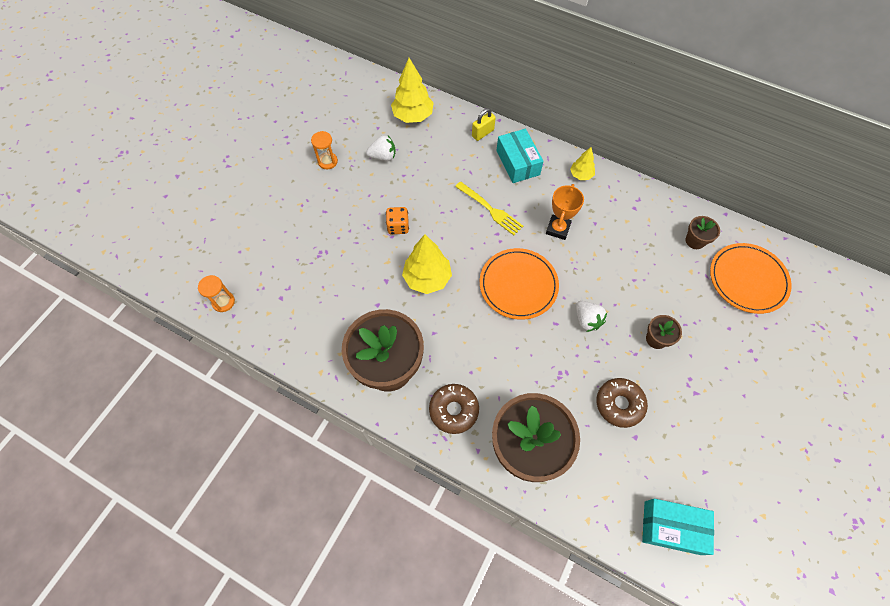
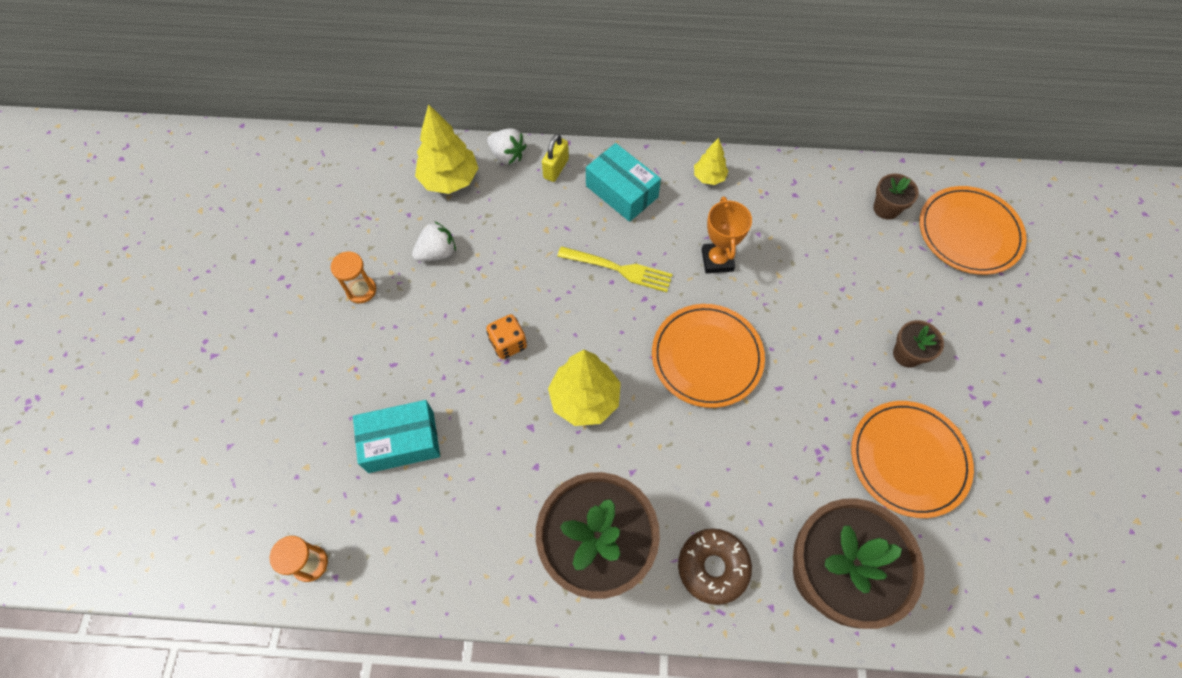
camera: 25 degrees left, 0 degrees up
white strawberry [576,301,607,332] -> white strawberry moved to [487,128,527,164]
brown donut [596,378,648,428] -> orange plate [851,401,974,518]
turquoise box [642,499,714,555] -> turquoise box moved to [353,400,440,473]

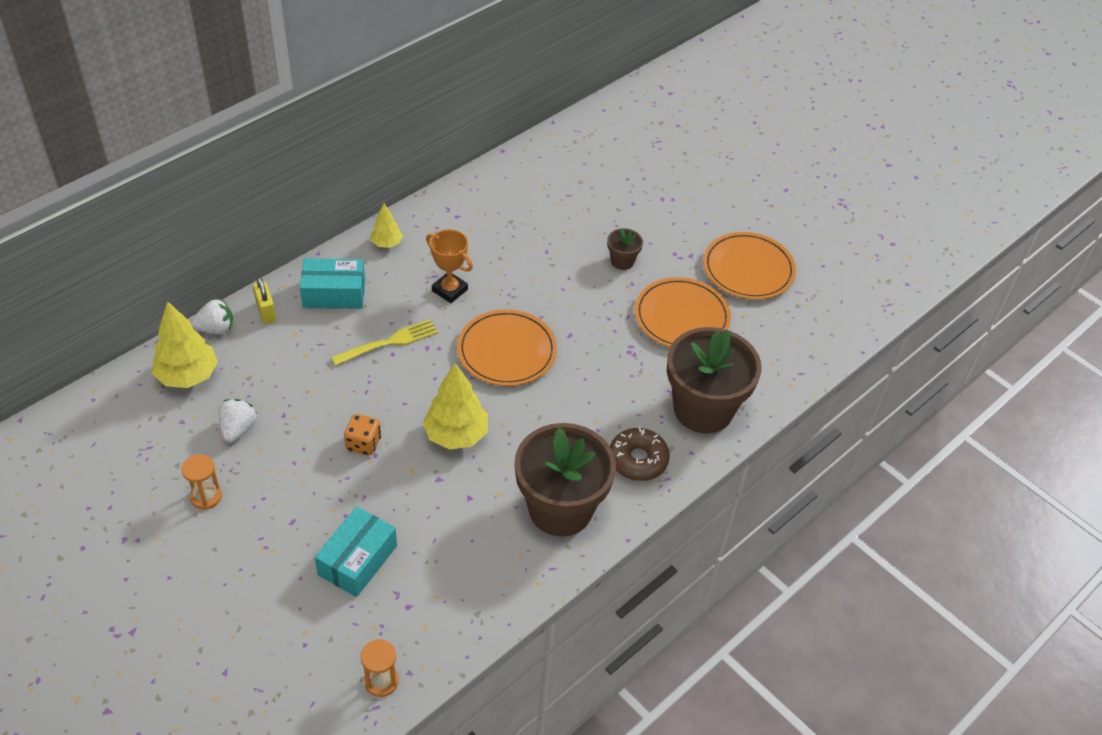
camera: 50 degrees left, 15 degrees down
brown flower pot [873,174,919,220] -> none
orange plate [919,186,1027,275] -> orange plate moved to [703,232,796,300]

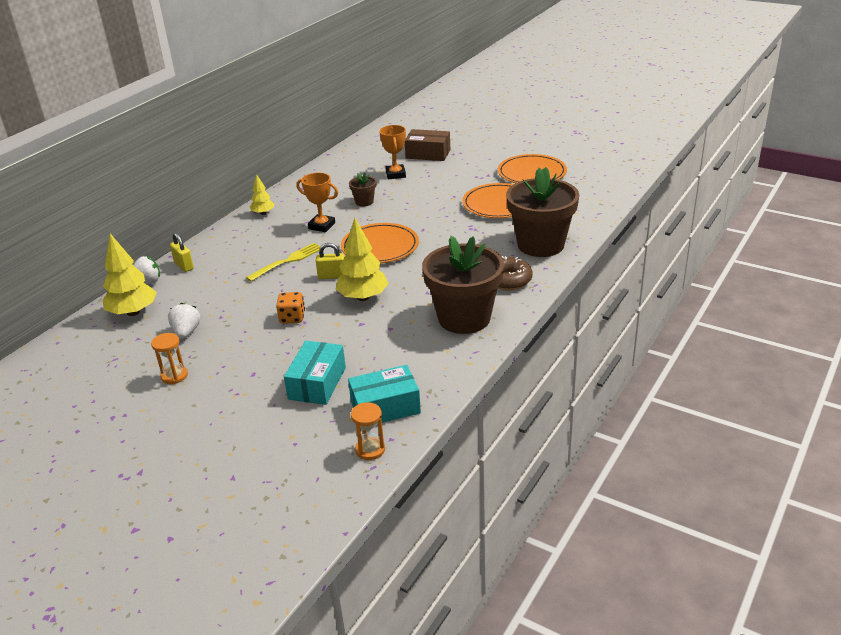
camera: 10 degrees left, 15 degrees down
turquoise box [300,259,365,309] -> turquoise box moved to [348,365,421,423]
brown flower pot [607,228,643,270] -> brown flower pot moved to [349,173,376,206]
none -> yellow padlock [316,243,345,279]
none -> orange trophy [379,125,406,180]
none -> brown box [405,129,450,161]

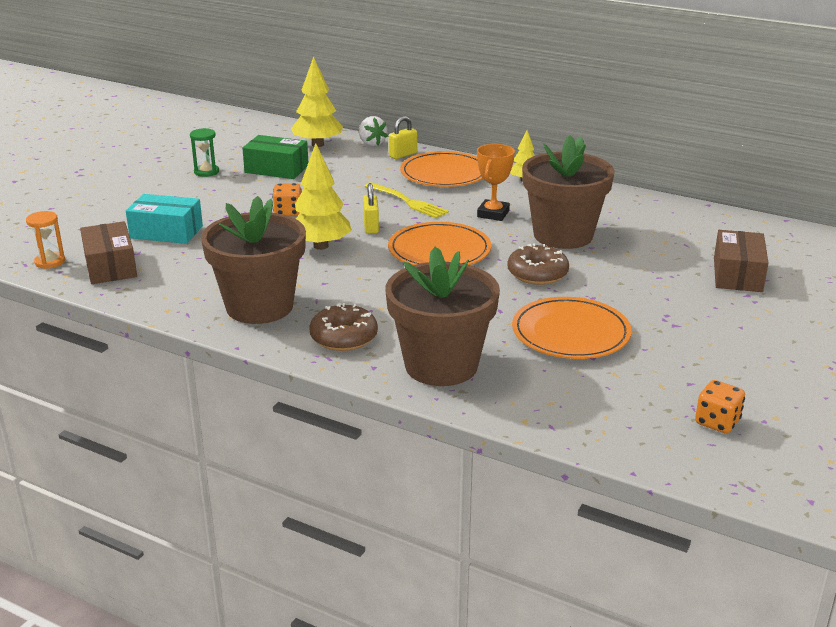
camera: 85 degrees right, 5 degrees down
orange hourglass [151,333,188,384] -> green hourglass [190,128,219,177]
white strawberry [168,303,200,339] -> green box [242,135,308,179]
turquoise box [348,365,421,423] -> brown box [80,221,137,284]
brown flower pot [349,173,376,206] -> brown flower pot [522,135,615,249], size x2.32
orange trophy [379,125,406,180] -> none
orange plate [498,154,567,183] -> orange plate moved to [400,151,483,187]
none -> brown donut [507,243,569,285]
none -> orange dice [695,380,745,433]

